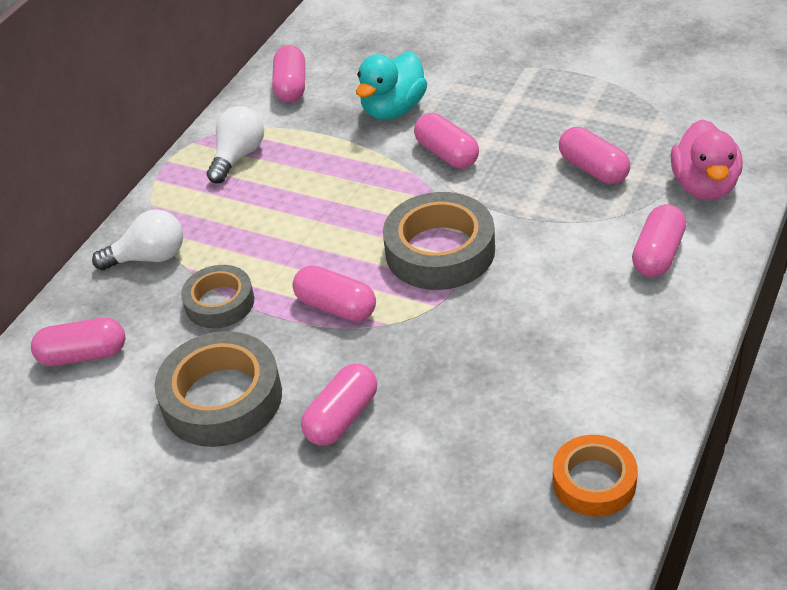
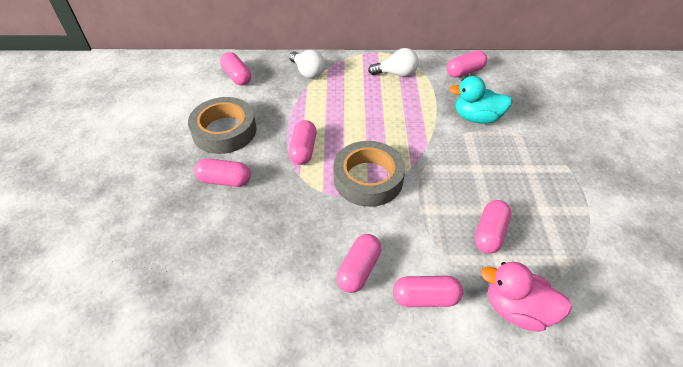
camera: 60 degrees right, 5 degrees up
grey tape [181,265,254,328] -> none
pink capsule [414,113,479,168] -> pink capsule moved to [336,234,381,293]
orange tape [553,435,638,517] -> none
pink duck [671,119,743,200] -> pink duck turned 45 degrees clockwise [481,262,572,332]

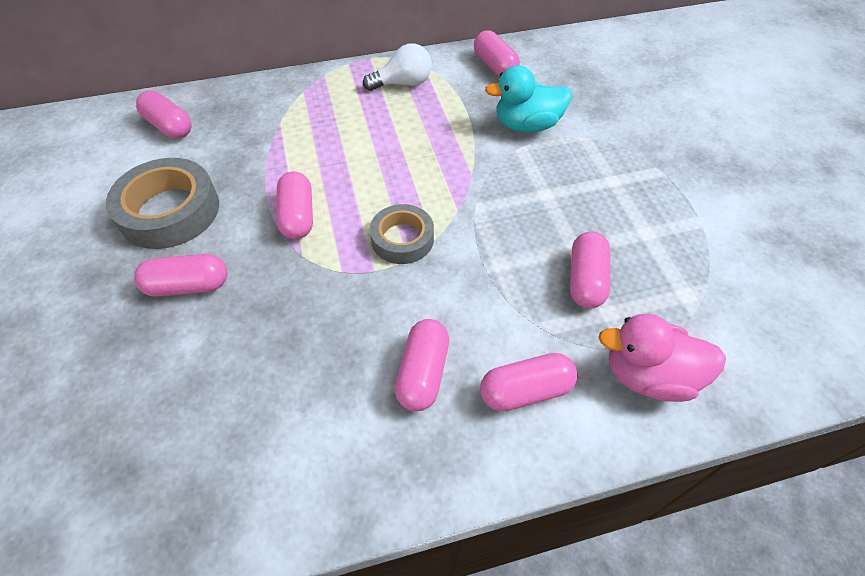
camera: 15 degrees left, 5 degrees up
white light bulb [289,50,325,78] -> none
grey tape [333,141,405,207] -> grey tape [370,204,434,264], size x0.62
pink capsule [446,50,487,78] -> pink capsule turned 75 degrees counterclockwise [474,30,520,77]

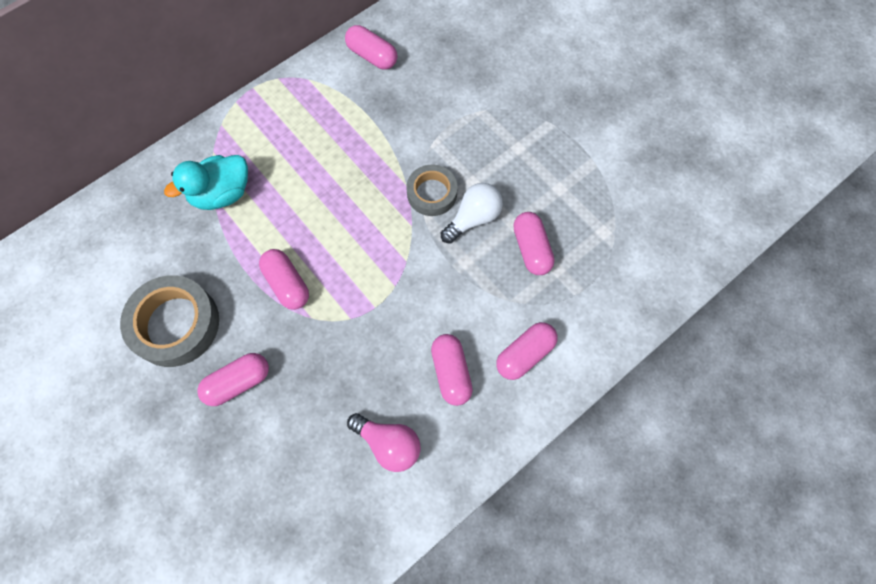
camera: 25 degrees left, 15 degrees up
pink capsule [136,91,192,139] -> none
white light bulb [363,43,432,91] -> white light bulb moved to [441,183,503,244]
grey tape [370,204,434,264] -> grey tape moved to [407,165,457,216]
turquoise duck [485,65,572,132] -> turquoise duck moved to [164,155,248,210]
pink duck [598,314,726,402] -> none
none -> pink light bulb [347,413,421,472]

